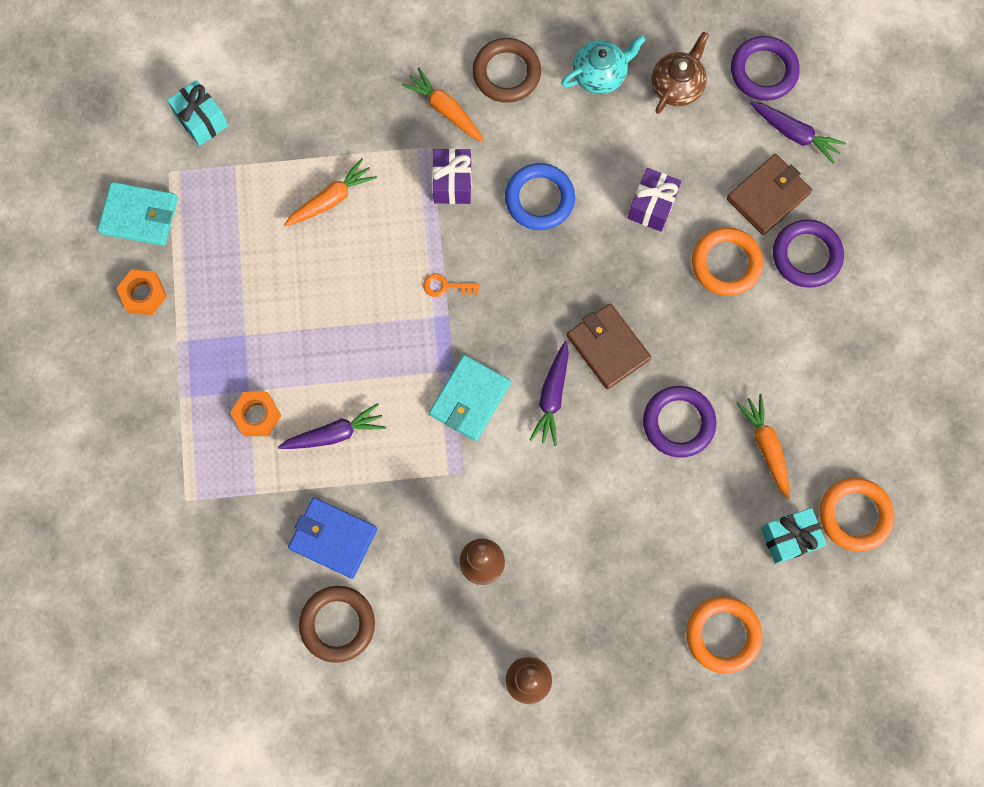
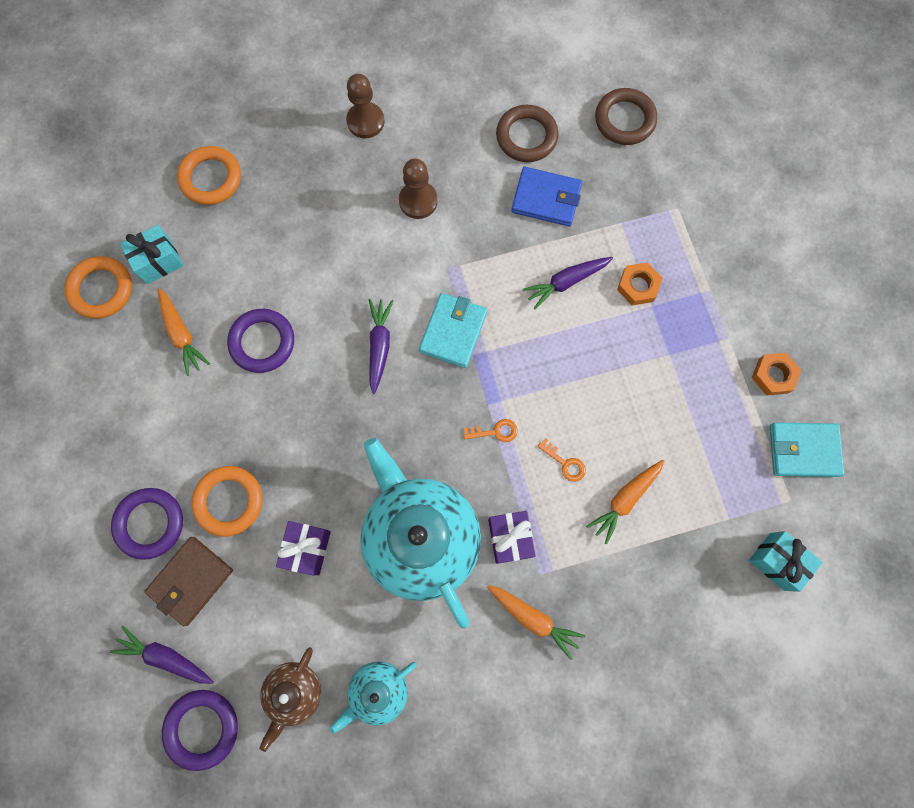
camera: 170 degrees right, 0 degrees up
brown ring [472,38,541,103] -> brown ring moved to [595,88,657,145]
blue ring [505,163,575,230] -> turquoise teapot [360,438,481,629]
brown wallet [567,304,651,389] -> none
none -> orange key [538,438,586,482]

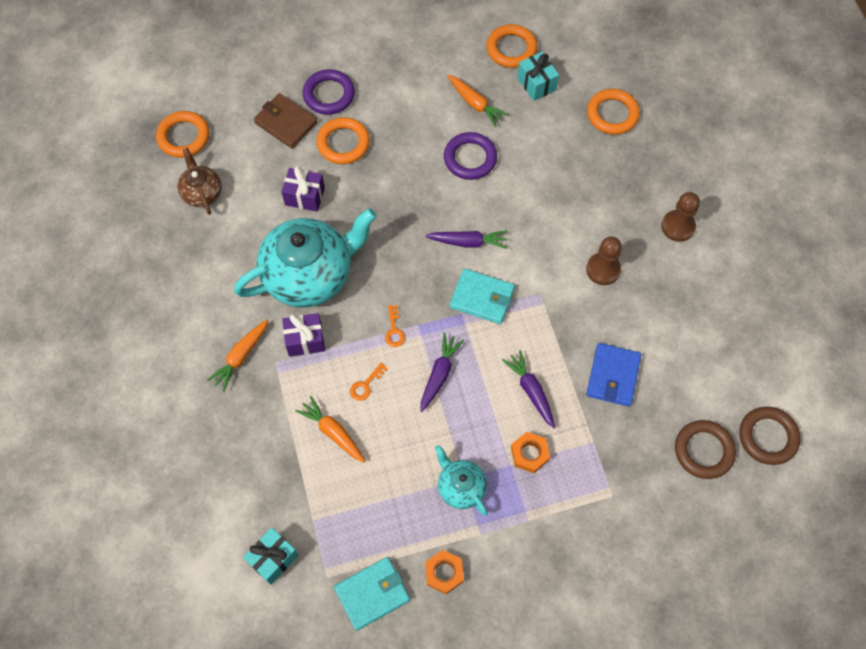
camera: 90 degrees right, 10 degrees down
purple carrot [110,626,214,684] -> purple carrot moved to [420,333,464,412]
orange carrot [157,288,210,376] -> orange carrot turned 105 degrees counterclockwise [447,75,509,127]
purple ring [162,690,238,771] -> orange ring [156,111,209,158]
brown teapot [259,647,321,752] -> brown teapot turned 45 degrees clockwise [177,148,222,215]
turquoise teapot [330,661,417,734] -> turquoise teapot moved to [435,445,488,516]
brown ring [496,105,559,162] -> brown ring moved to [739,407,801,465]
turquoise wallet [770,422,845,477] -> turquoise wallet turned 60 degrees clockwise [334,557,410,631]

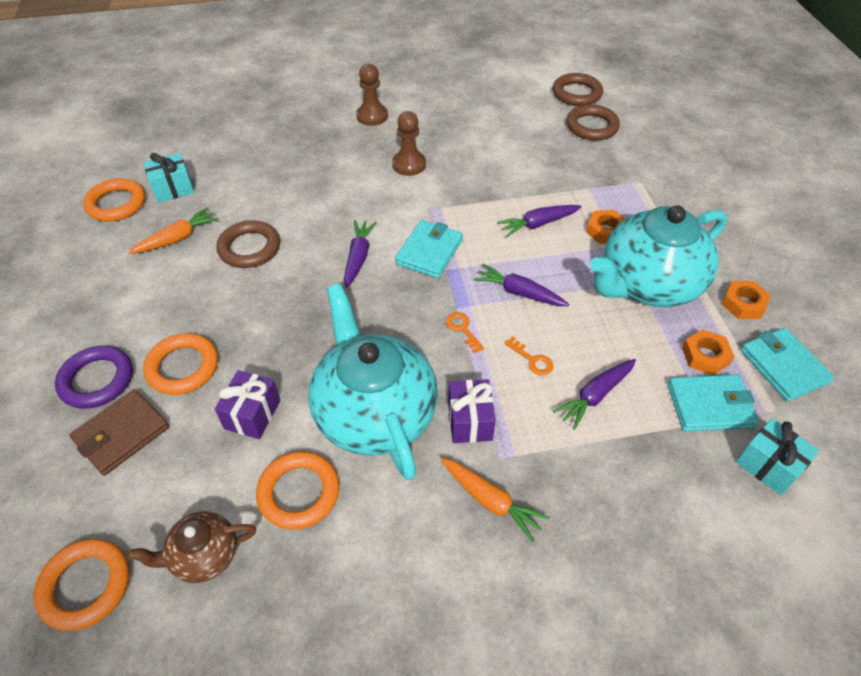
camera: 85 degrees left, 15 degrees down
orange carrot [295,396,365,463] -> purple carrot [553,359,636,430]
orange key [385,305,405,347] -> orange key turned 120 degrees counterclockwise [446,312,485,353]
turquoise teapot [435,445,488,516] -> turquoise teapot [590,205,727,307], size x2.04
purple ring [444,132,497,180] -> brown ring [216,220,280,268]
blue wallet [586,343,641,407] -> none
orange ring [587,89,640,135] -> orange ring moved to [256,451,340,530]
none -> turquoise wallet [668,375,759,431]
none -> orange nut [682,329,734,375]

